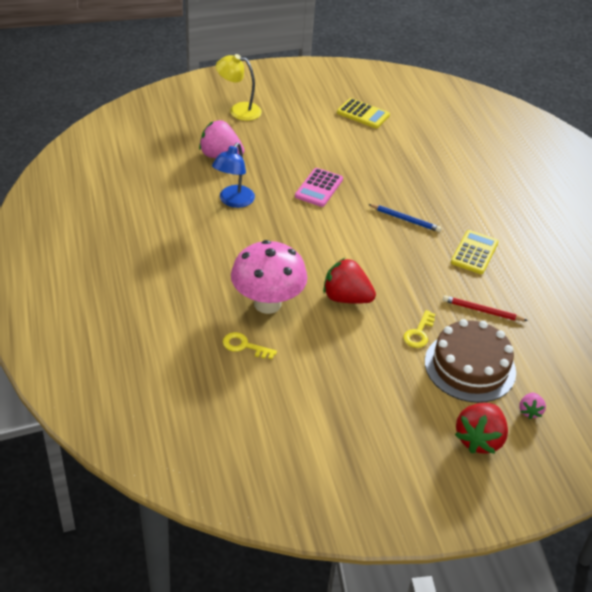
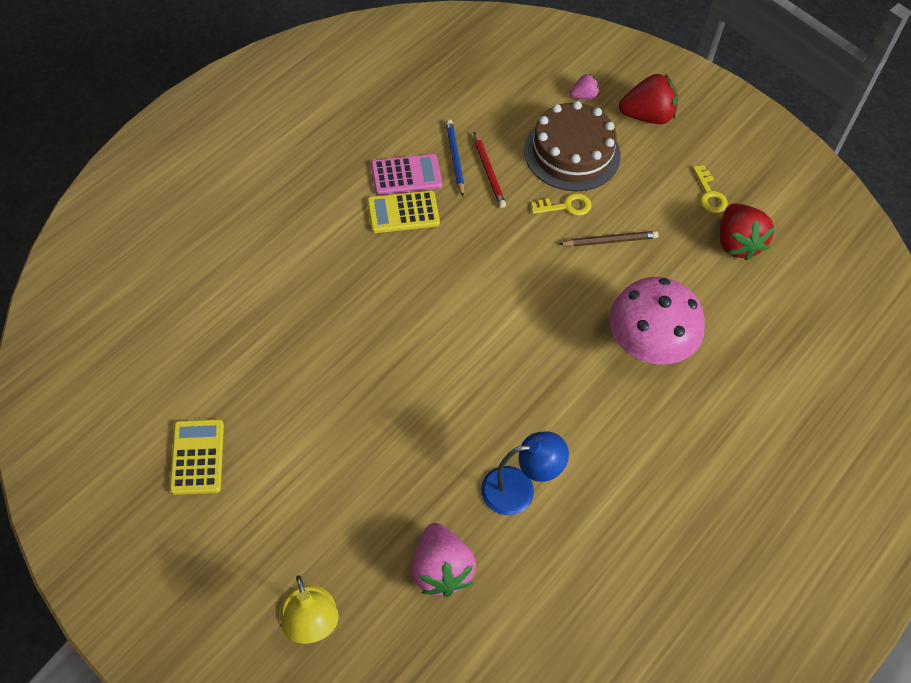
camera: 125 degrees left, 15 degrees up
yellow key [223,332,277,359] -> yellow key moved to [693,165,728,213]
pink calculator [295,168,343,207] -> pink calculator moved to [371,154,442,195]
red strawberry [323,258,376,304] -> red strawberry moved to [720,204,775,261]
blue pencil [368,204,441,232] -> blue pencil moved to [446,120,464,197]
none -> brown pencil [560,231,659,247]

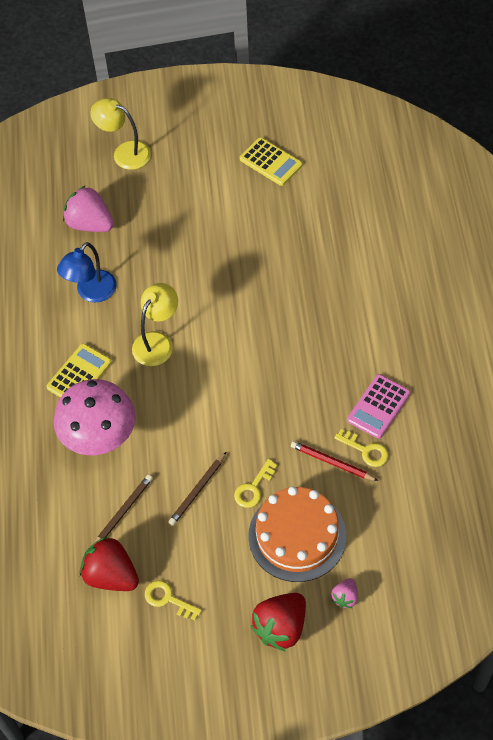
camera: 140 degrees right, 0 degrees up
yellow calculator [367,190,440,233] -> yellow calculator moved to [46,344,112,398]
blue pencil [446,120,464,197] -> yellow key [334,429,389,467]
brown cake [524,101,621,191] -> orange cake [248,486,346,582]
none -> brown pencil [95,475,153,542]
none -> yellow lamp [132,283,178,366]

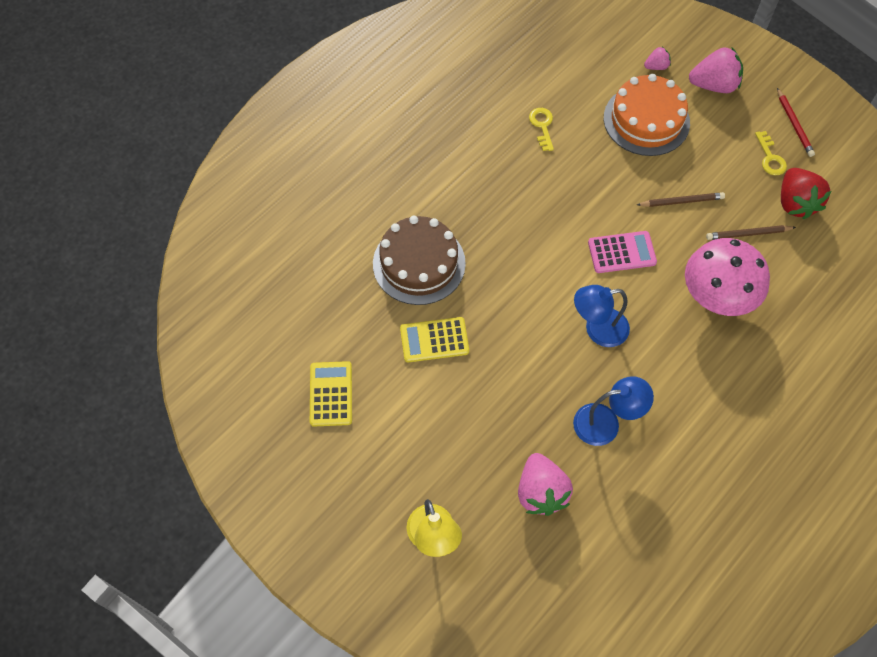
camera: 135 degrees left, 5 degrees up
yellow calculator [46,344,112,398] -> yellow calculator moved to [400,317,469,362]
yellow lamp [132,283,178,366] -> blue lamp [574,285,630,347]
yellow key [234,459,278,508] -> none
red strawberry [250,593,306,652] -> pink strawberry [689,47,743,93]
red pencil [291,441,378,481] -> red pencil moved to [777,88,815,157]
pink calculator [347,374,410,439] -> pink calculator moved to [588,231,657,273]
none -> brown cake [373,216,466,305]

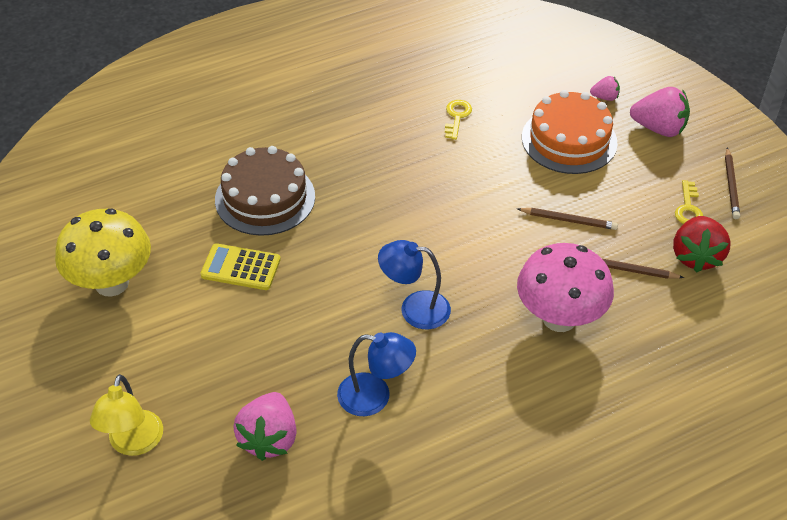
camera: 20 degrees right, 15 degrees down
yellow calculator [310,361,352,426] -> yellow mushroom [55,209,151,297]
pink calculator [588,231,657,273] -> none
red pencil [777,88,815,157] -> brown pencil [725,147,740,219]

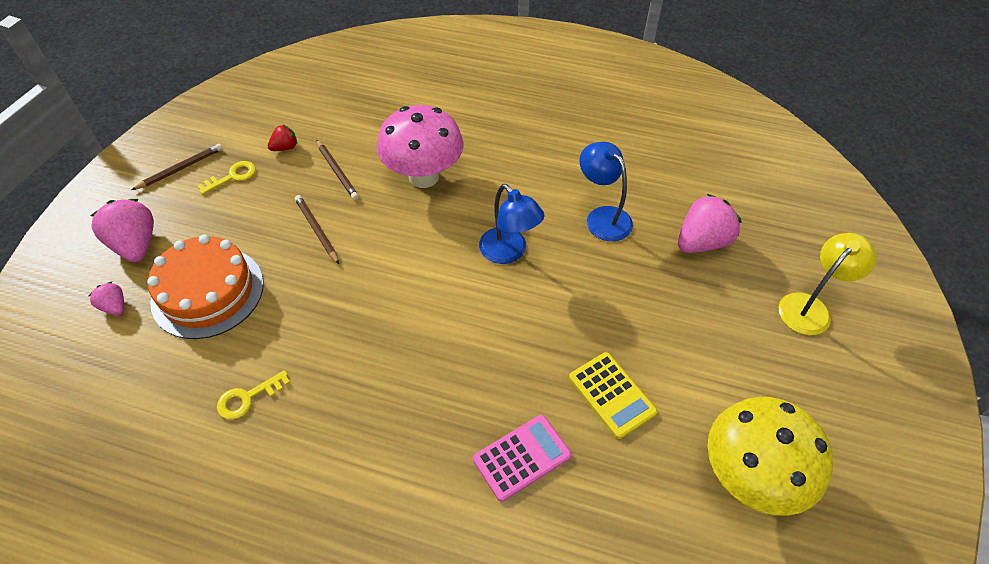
camera: 135 degrees left, 5 degrees up
brown cake [215,146,315,236] -> pink calculator [473,415,572,502]
red strawberry [673,216,731,273] -> red strawberry [268,125,297,151], size x0.52

